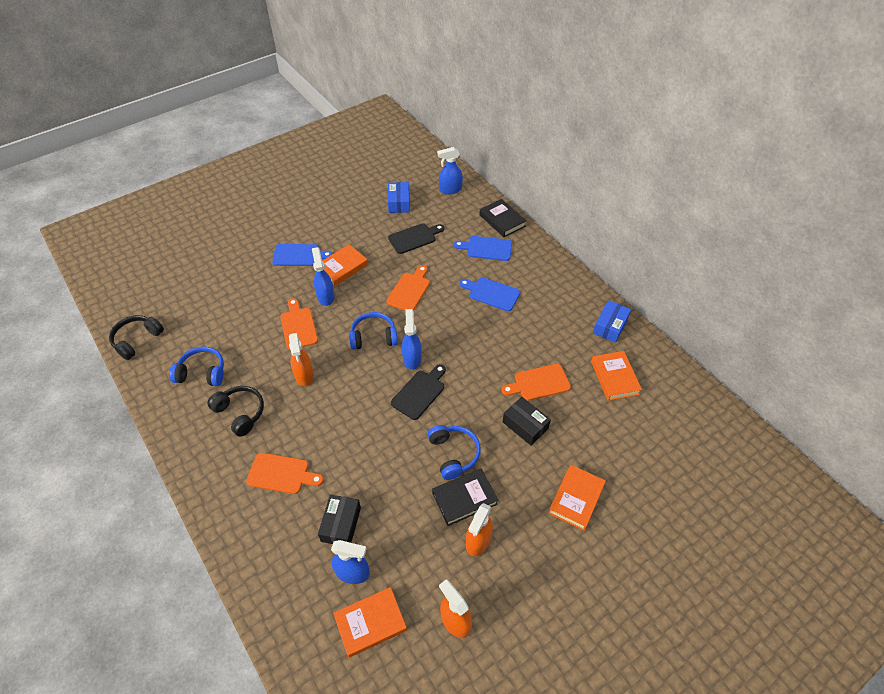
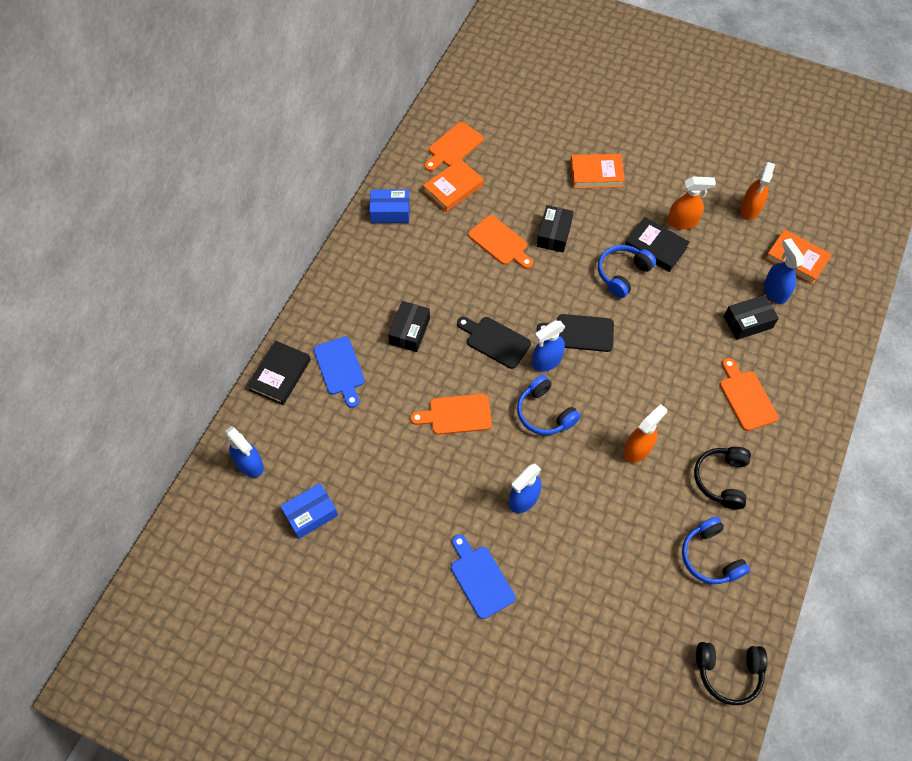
camera: 120 degrees left, 10 degrees up
orange cutting board [280,298,318,350] -> orange cutting board moved to [425,122,484,171]
orange book [323,244,368,286] -> none
black cutting board [388,223,444,254] -> black cutting board moved to [457,317,531,369]
blue cutting board [459,277,520,311] -> black box [388,301,430,352]

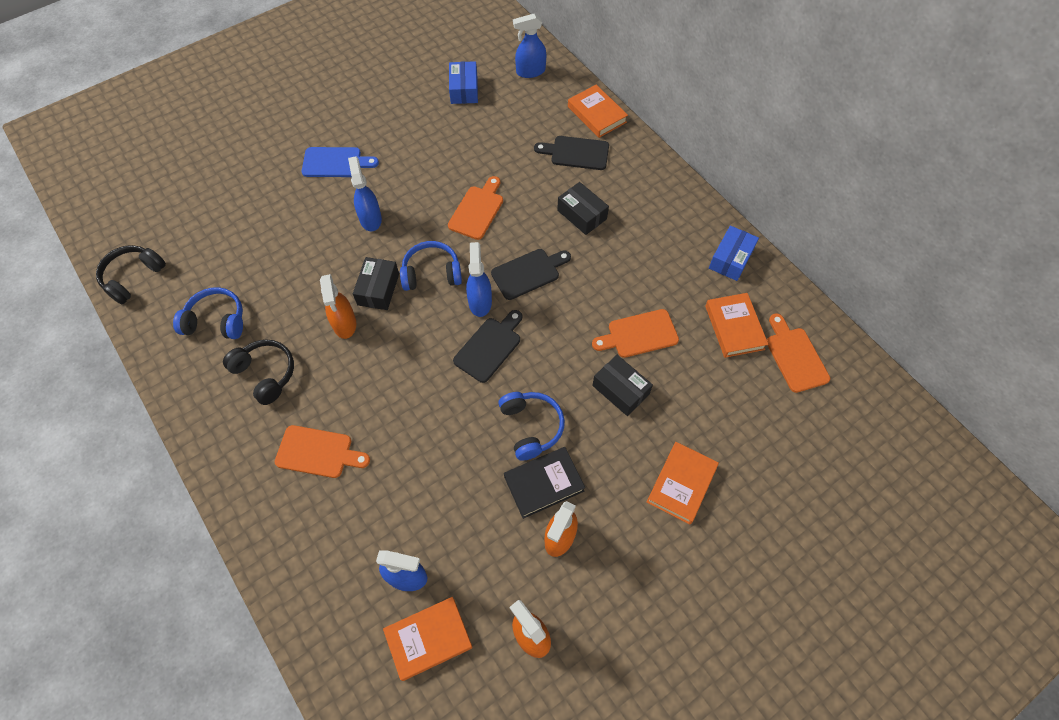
camera: 120 degrees right, 0 degrees up
black book [247,341,311,405] -> orange book [568,85,628,138]
blue cutting board [314,337,365,408] -> black cutting board [534,136,609,170]
black box [724,295,779,340] -> black box moved to [353,257,399,310]

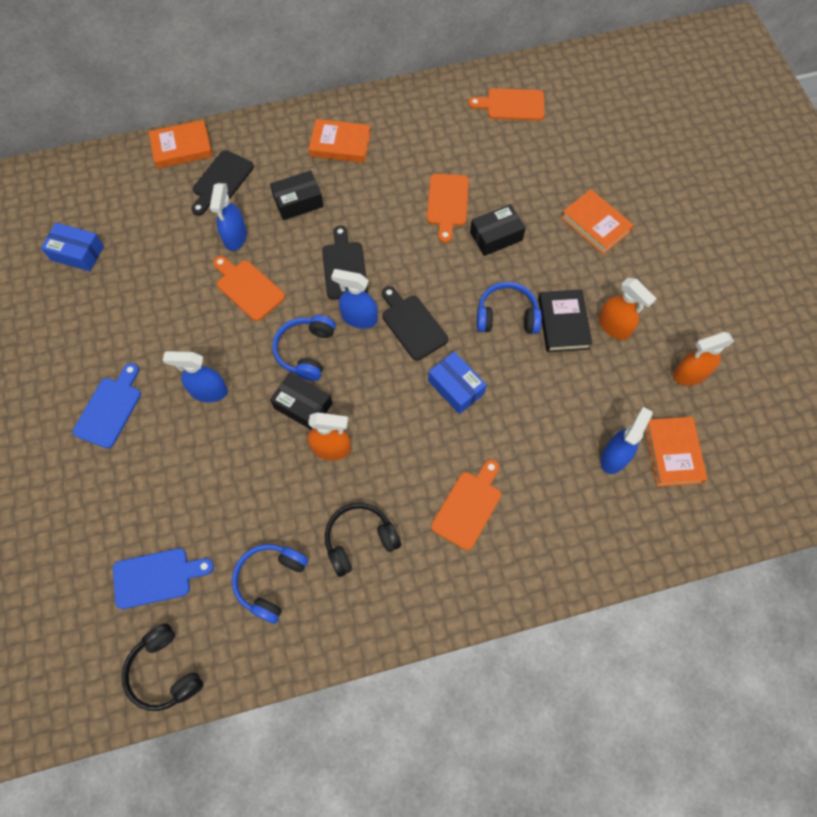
camera: 70 degrees left, 5 degrees up
blue spray bottle [513,13,546,78] -> blue spray bottle moved to [210,183,247,251]
orange book [705,293,768,358] -> orange book moved to [309,119,371,163]
blue box [709,226,759,281] -> blue box moved to [428,351,487,414]
none -> blue cutting board [113,548,214,609]

